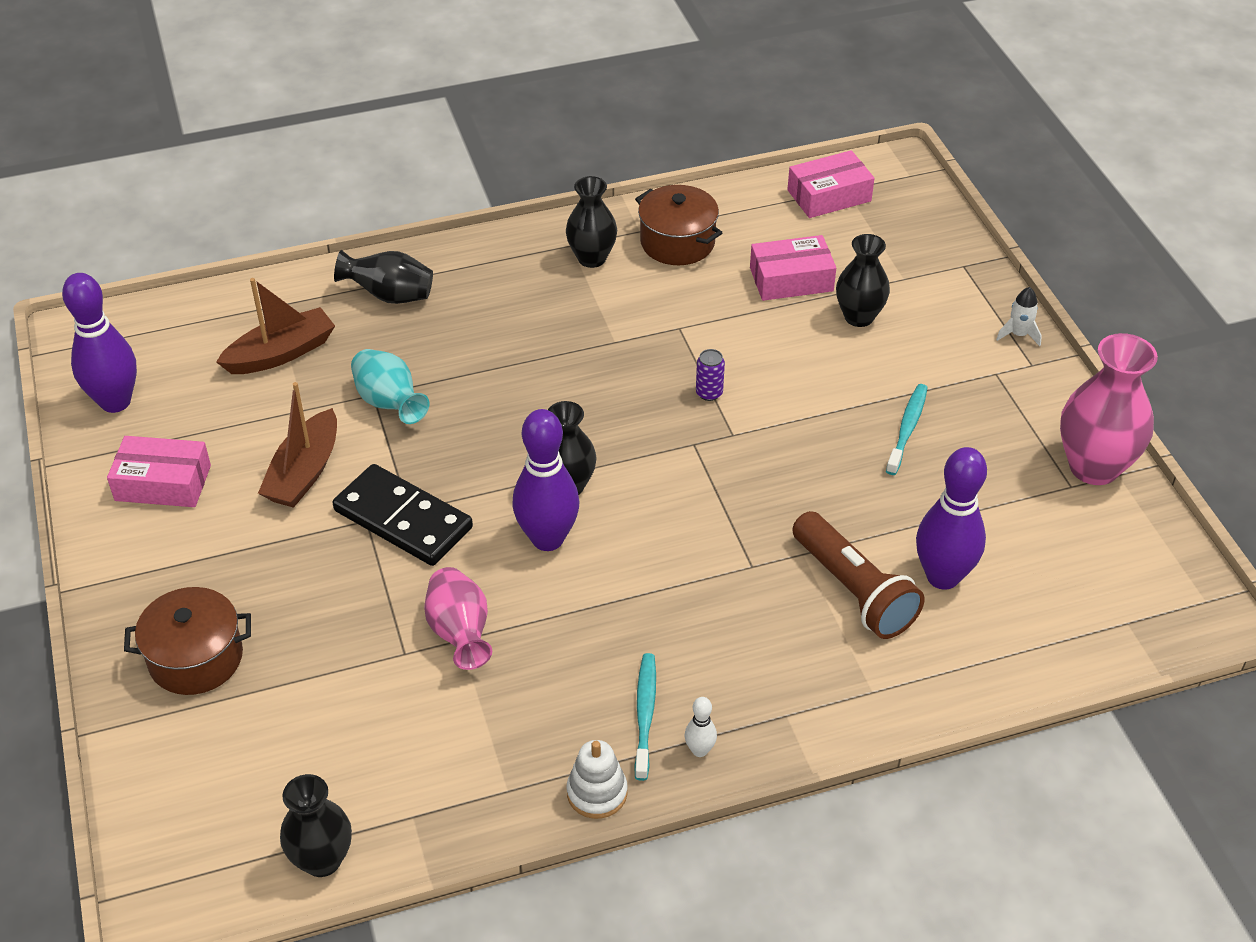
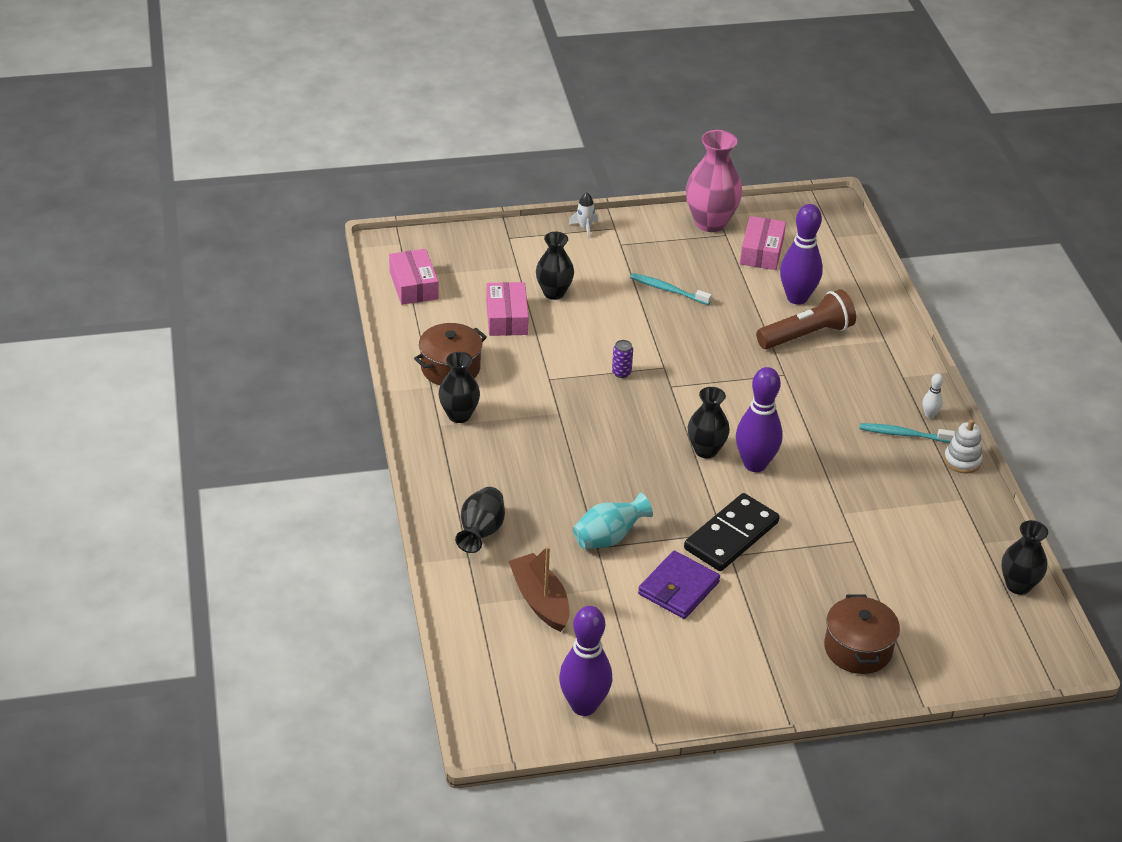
camera: 85 degrees left, 5 degrees down
pink box [107,436,211,507] -> pink box moved to [740,216,786,270]
brown boat [258,382,337,508] -> purple wallet [638,551,720,619]
pink vase [424,567,492,670] -> none

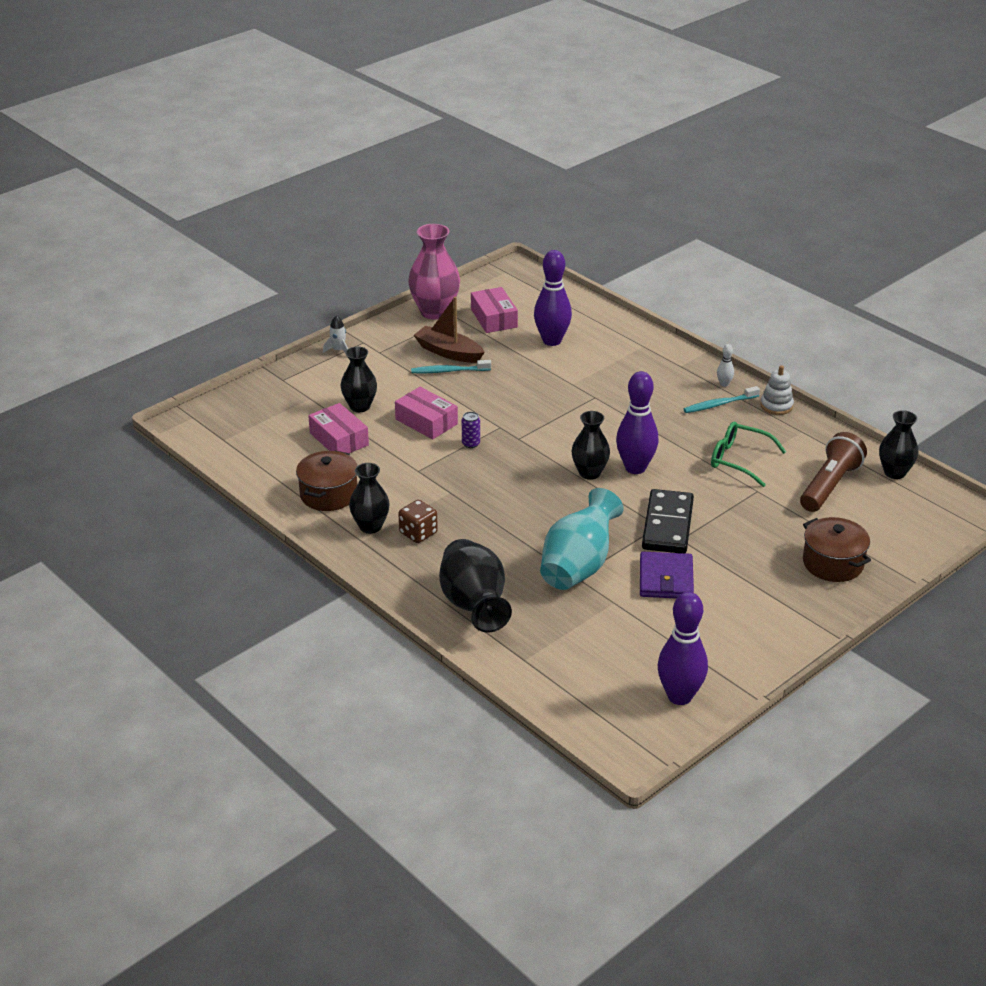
camera: 30 degrees left, 5 degrees down
pink box [389,249,439,305] -> pink box moved to [395,387,458,439]
black vase [455,487,505,553] -> black vase [439,539,512,632], size x1.54
brown boat [508,546,569,632] -> brown boat moved to [414,297,485,363]
turquoise vase [573,492,653,549] -> turquoise vase [540,488,624,590], size x1.54
brown flashlight [756,289,856,349] -> brown flashlight moved to [800,432,867,512]
none -> brown dice [398,500,438,543]
none -> green glasses [711,421,786,487]

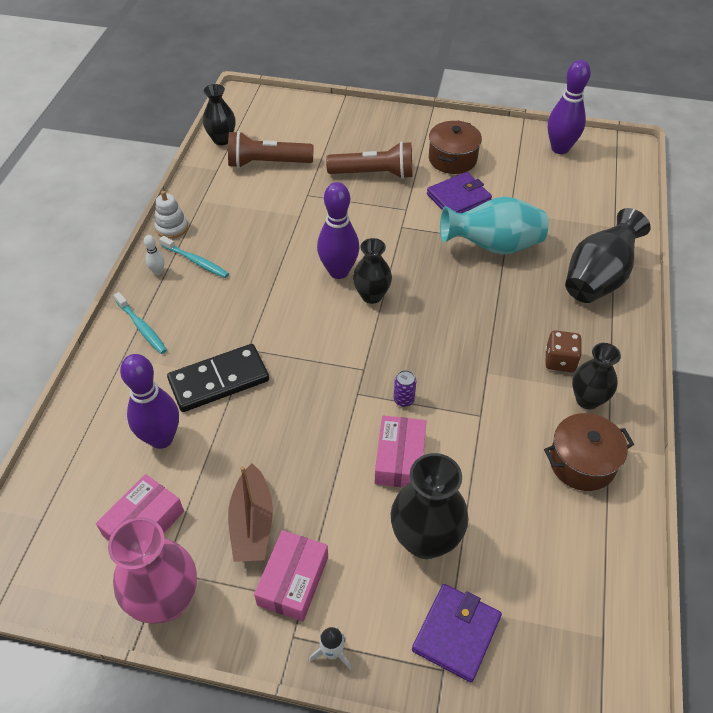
camera: 125 degrees left, 15 degrees up
pink box [308,403,369,453] -> pink box moved to [254,530,328,622]
black vase [341,346,377,412] -> black vase [391,453,469,559], size x1.54
turquoise toothbrush [411,360,491,373] -> turquoise toothbrush moved to [114,292,167,354]
black domino [642,489,694,553] -> black domino moved to [167,344,269,412]
green glasses [711,421,786,487] -> none
brown pot [803,517,871,582] -> brown pot moved to [429,121,482,174]
none -> brown flashlight [326,141,412,179]
none -> purple wallet [412,584,502,683]

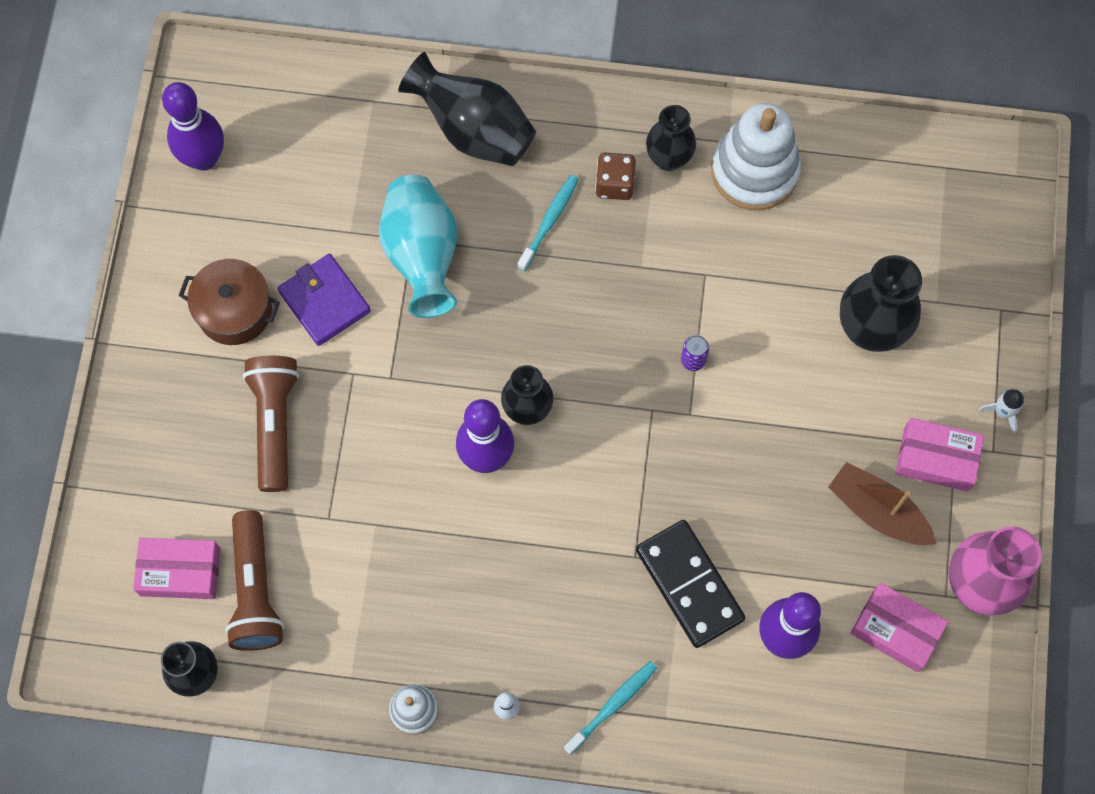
camera: 95 degrees left, 20 degrees up
turquoise toothbrush [159,236,229,278] -> turquoise toothbrush moved to [517,175,579,271]
brown boat [228,463,273,562] -> brown boat turned 135 degrees counterclockwise [828,462,936,545]
pink box [375,416,426,487] -> pink box moved to [133,538,220,599]
purple wallet [412,584,502,683] -> none
brown pot [544,413,634,491] -> white stacking toy [711,103,801,210]

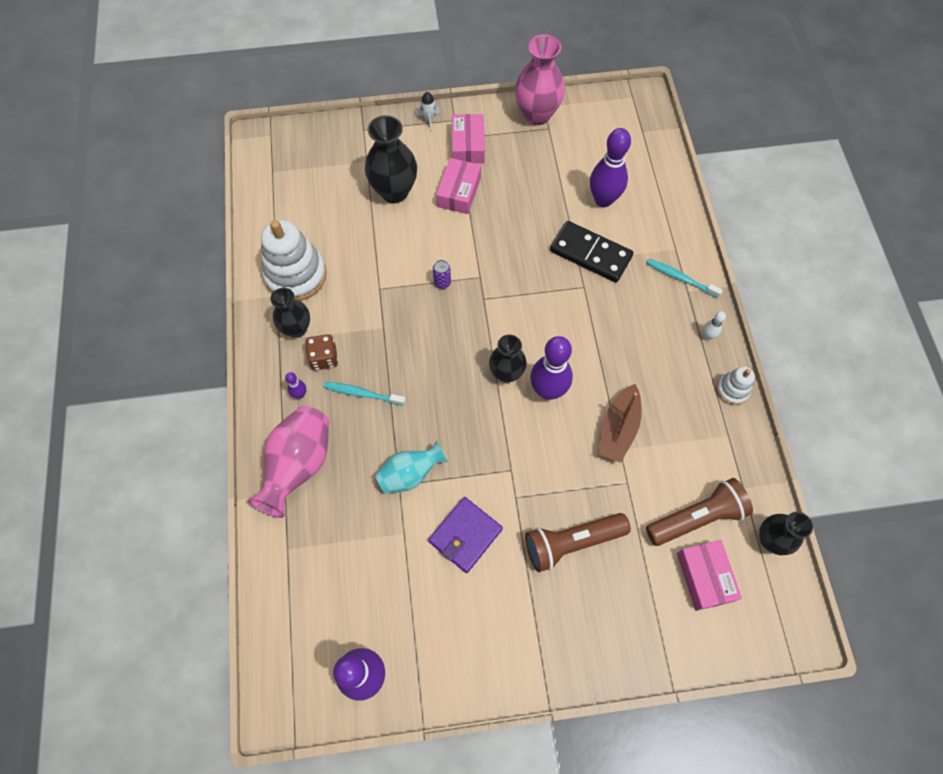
camera: 105 degrees left, 5 degrees down
brown pot [178,259,280,345] -> none
turquoise vase [379,175,457,318] -> turquoise vase [375,441,448,494], size x0.65
black vase [398,52,536,166] -> pink vase [248,406,329,518]
black domino [636,520,745,648] -> black domino turned 75 degrees clockwise [550,221,634,283]
brown boat [828,462,936,545] -> brown boat moved to [598,384,642,463]
pink box [850,583,949,672] -> pink box moved to [436,158,481,214]
none -> purple bowling pin [285,372,306,399]

